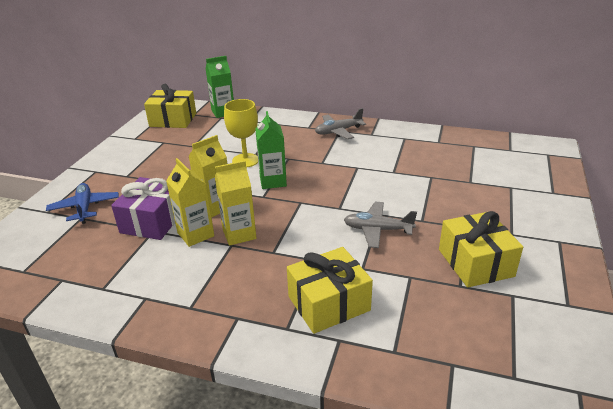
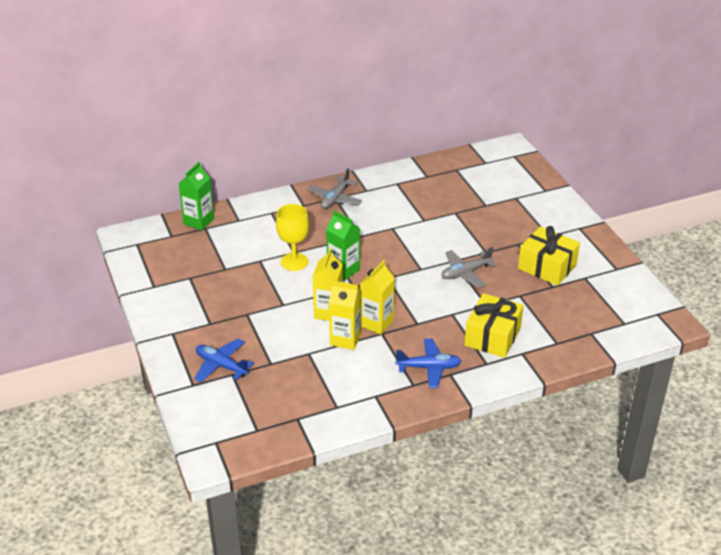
camera: 40 degrees left, 5 degrees up
purple gift [111,177,175,240] -> none
yellow gift [144,84,196,128] -> none
none -> blue plane [396,339,461,388]

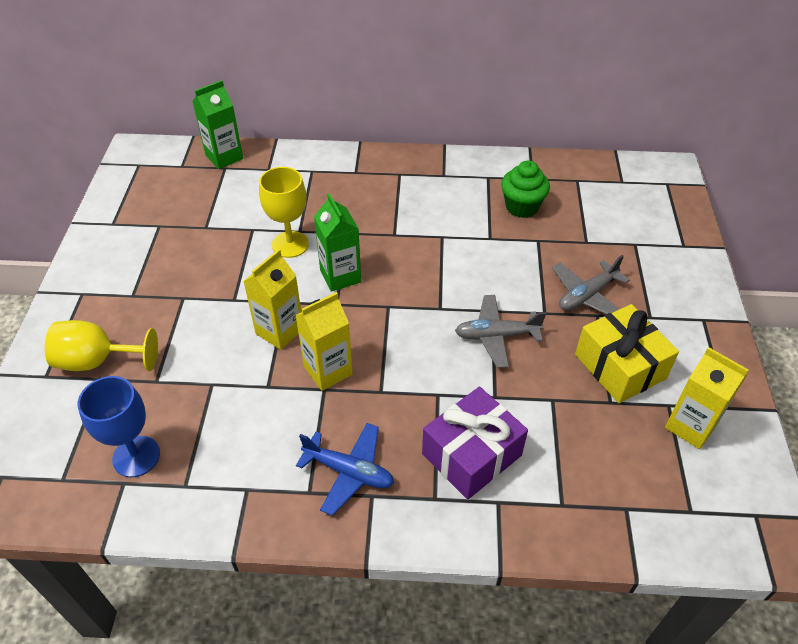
camera: 25 degrees right, 10 degrees up
blue plane [194,339,254,382] -> yellow goblet [45,320,158,371]
grey plane [308,168,362,209] -> grey plane moved to [552,255,630,314]
yellow carton [329,281,361,350] -> yellow carton moved to [665,347,749,449]
yellow gift [464,293,524,358] -> purple gift [422,387,528,500]
none -> blue goblet [78,376,160,477]
none -> green cupcake [501,160,550,218]

